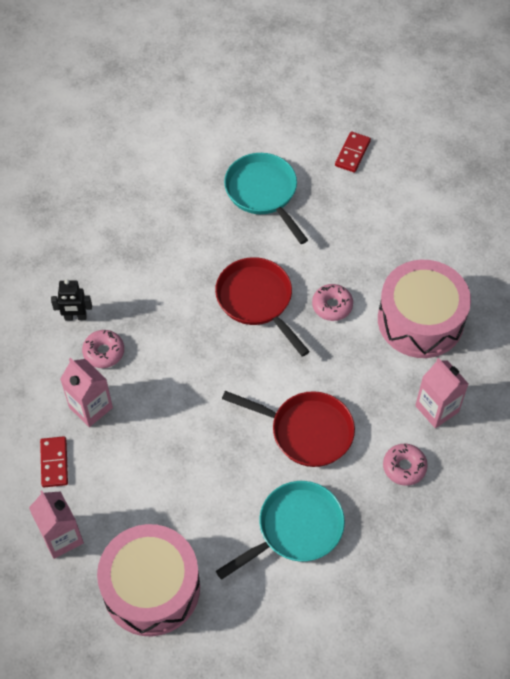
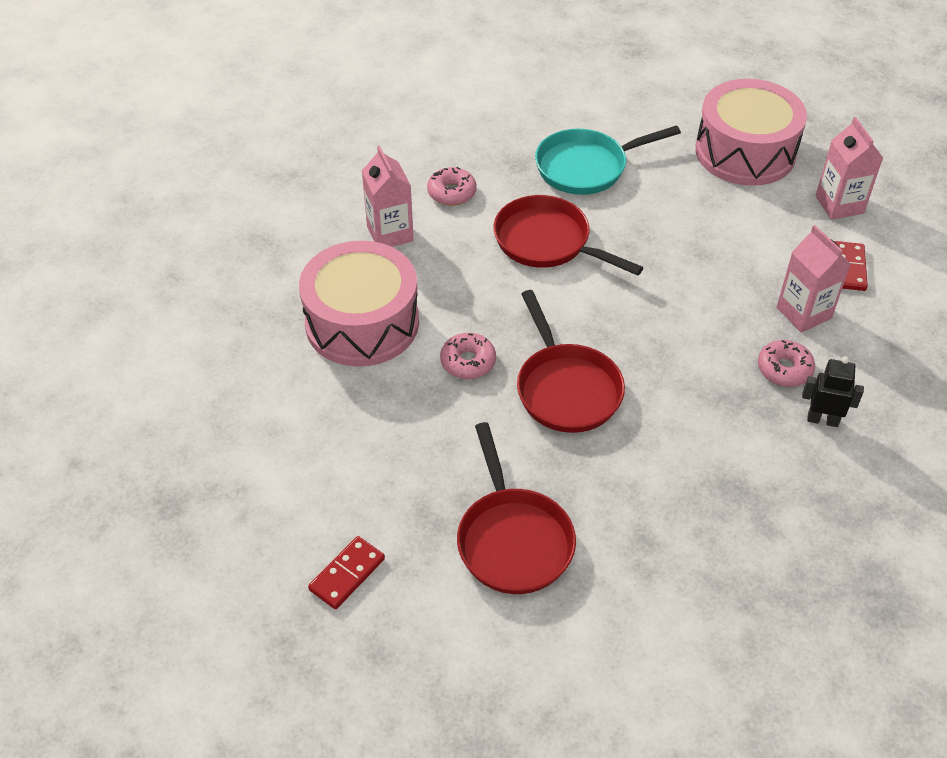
camera: 165 degrees left, 10 degrees down
turquoise pan [224,153,308,244] -> red pan [457,422,576,594]

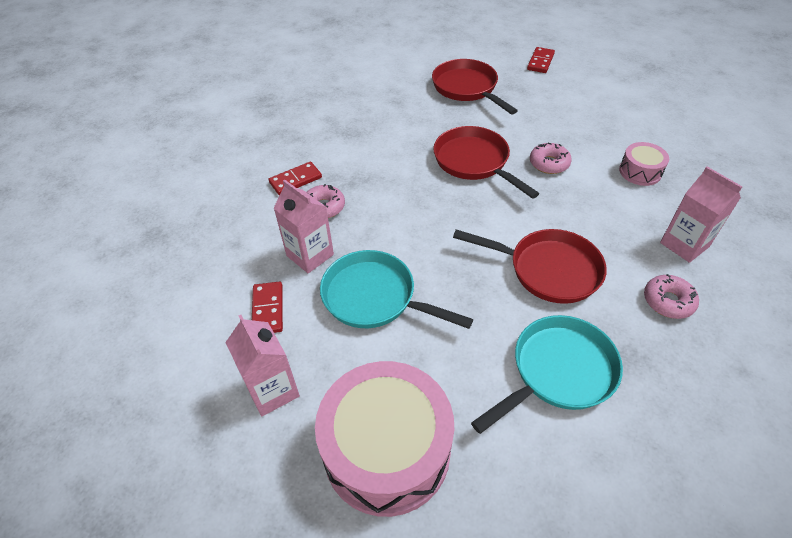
camera: 165 degrees right, 0 degrees up
pink drum [299,241,419,367] -> pink drum [619,142,669,186], size x0.47
black robot [802,356,864,427] -> red domino [268,161,322,195]
none -> turquoise pan [320,250,473,329]

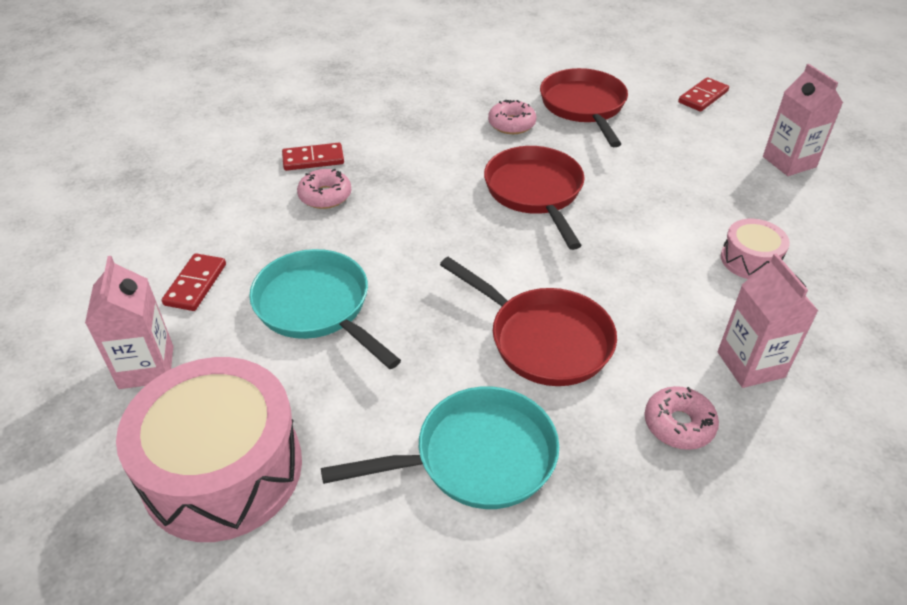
camera: 20 degrees right, 5 degrees down
pink carton [274,180,334,273] -> pink carton moved to [763,64,843,176]
pink donut [530,143,572,174] -> pink donut moved to [488,100,536,134]

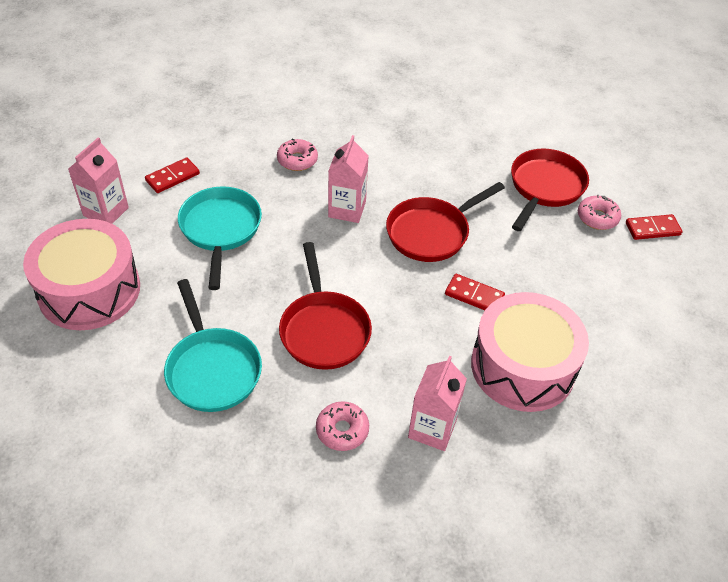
camera: 35 degrees right, 5 degrees up
red domino [282,143,344,171] -> red domino moved to [445,274,505,310]
turquoise pan [321,387,559,509] -> turquoise pan turned 45 degrees clockwise [164,279,262,412]
red pan [484,146,585,250] -> red pan turned 150 degrees counterclockwise [386,182,505,262]
pink donut [488,100,536,134] -> pink donut moved to [578,195,621,230]
pink drum [721,219,790,279] -> pink drum [471,292,589,412], size x2.12
pink carton [763,64,843,176] -> pink carton moved to [328,135,369,223]

